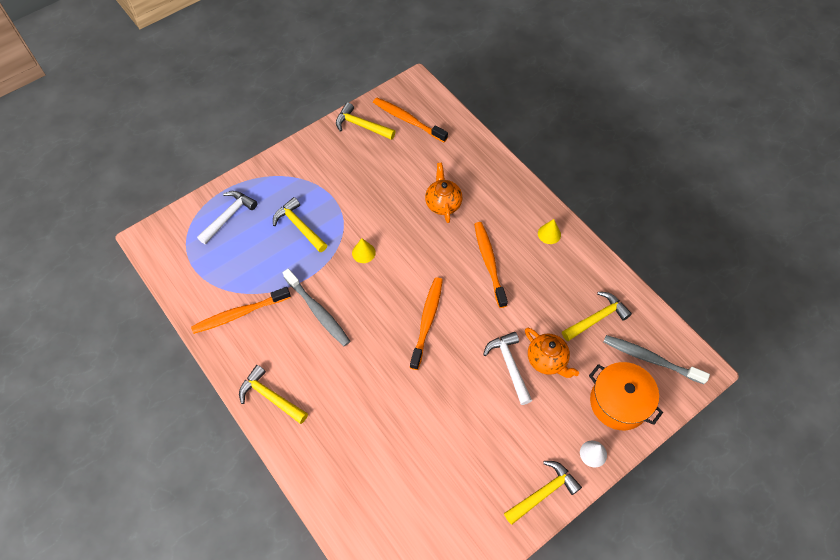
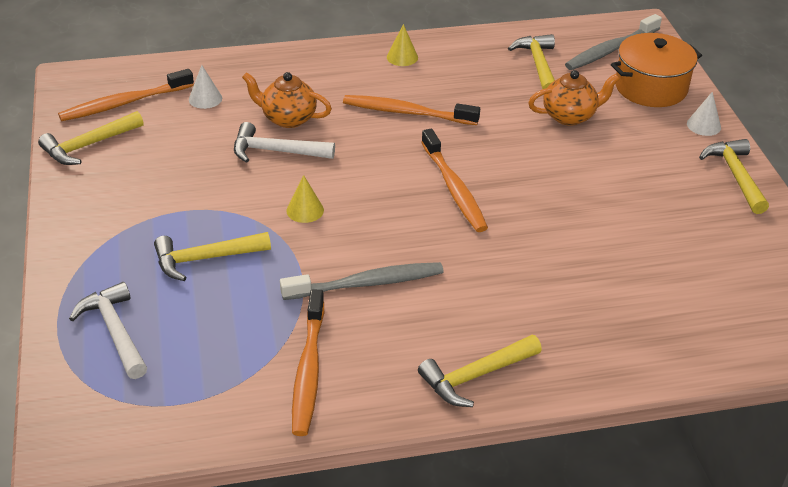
camera: 65 degrees left, 20 degrees down
orange toothbrush [410,277,443,370] -> orange toothbrush turned 150 degrees counterclockwise [421,129,488,232]
white hammer [483,332,532,405] -> white hammer moved to [234,122,335,163]
none -> white cone [189,65,222,109]

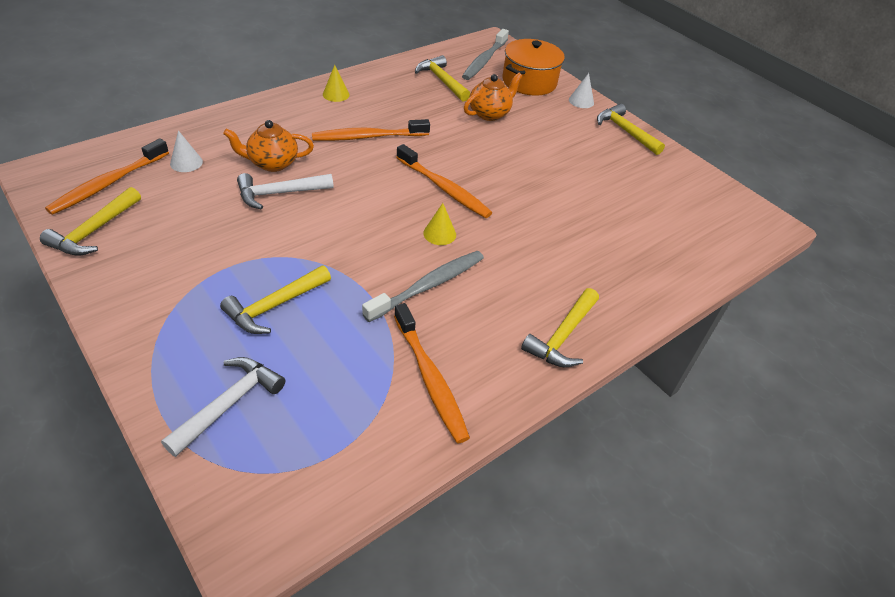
camera: 30 degrees left, 5 degrees up
white hammer [69,282,147,379] -> white hammer turned 90 degrees clockwise [161,357,285,457]
yellow cone [286,175,324,223] -> yellow cone moved to [423,203,456,245]

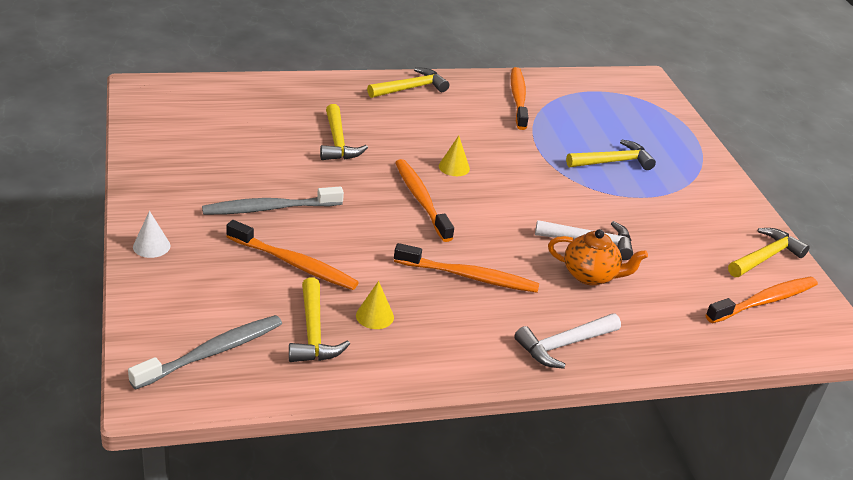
camera: 155 degrees left, 10 degrees down
white hammer [161,357,285,457] -> white hammer moved to [514,313,621,369]
white cone [170,130,203,172] -> none
yellow cone [323,65,350,102] -> yellow cone moved to [356,281,394,329]
grey toothbrush [362,251,484,322] -> grey toothbrush moved to [202,187,344,215]
orange teapot [464,72,522,121] -> orange toothbrush [226,220,359,290]
orange pot [502,39,565,96] -> none
yellow hammer [597,103,665,155] -> yellow hammer moved to [320,104,368,160]

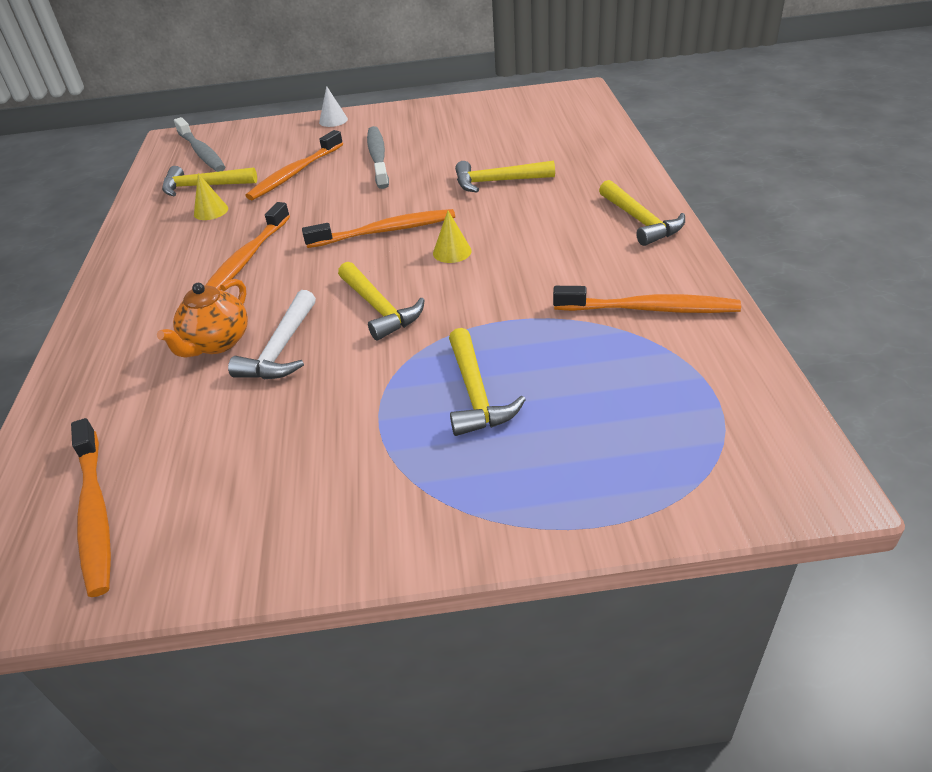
camera: 105 degrees right, 5 degrees up
white hammer [514,313,621,369] -> none
yellow hammer [728,228,810,277] -> yellow hammer moved to [338,262,425,341]

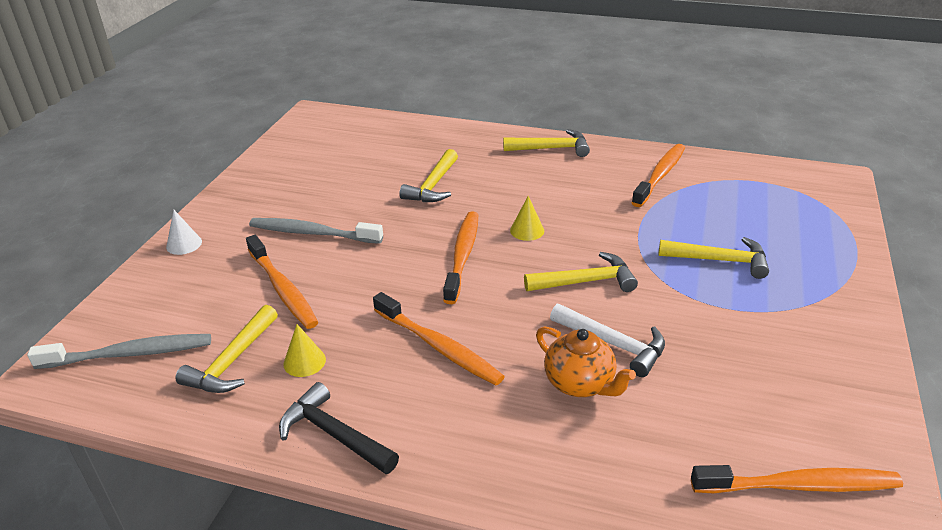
camera: 70 degrees left, 5 degrees down
none -> black hammer [279,382,399,474]

